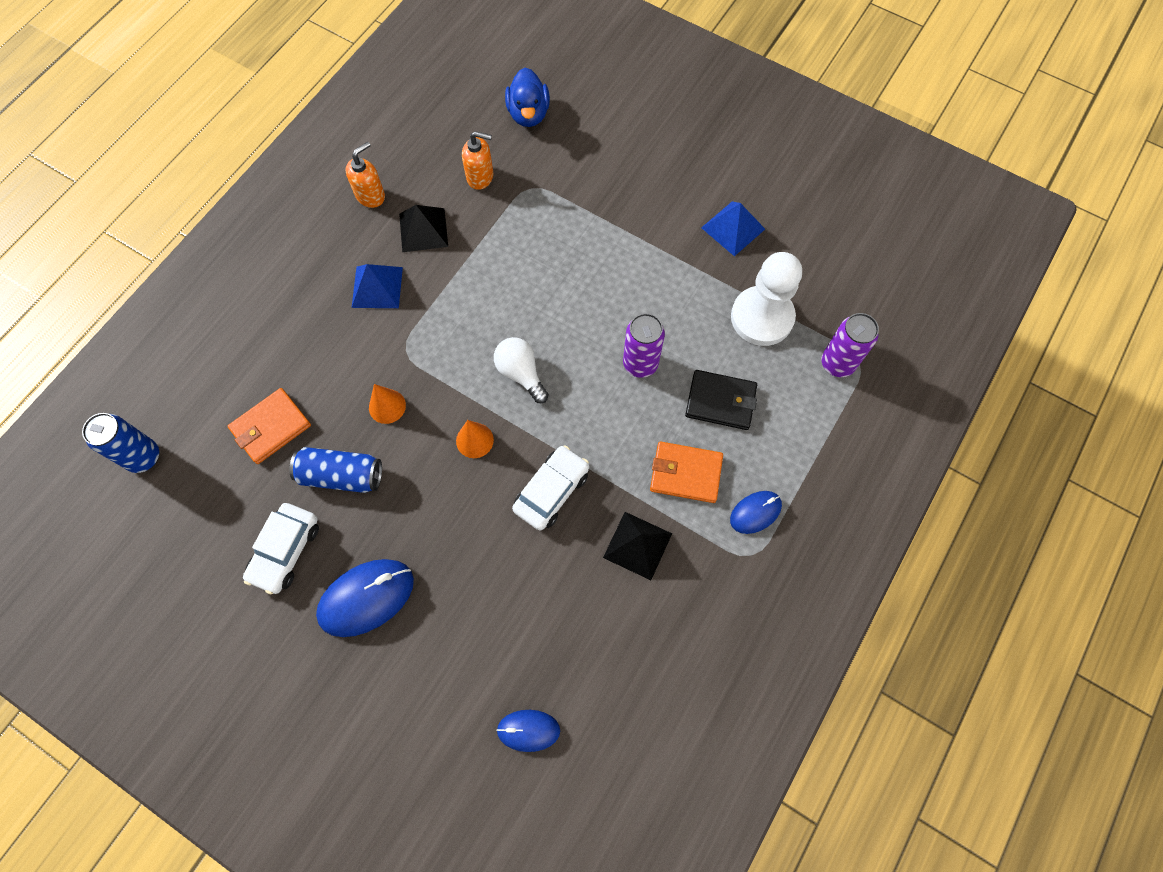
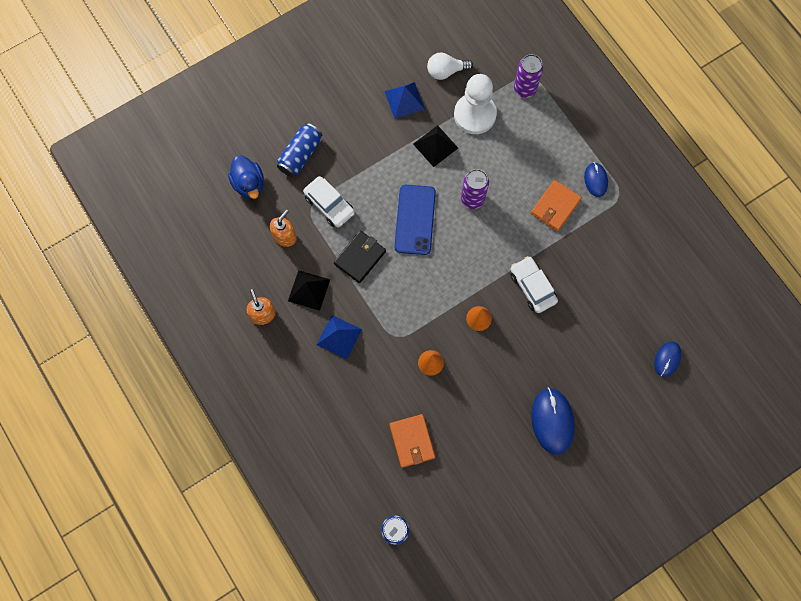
camera: 65 degrees left, 5 degrees up
white car [243,503,319,594] -> white car moved to [303,176,355,227]
blue can [289,447,382,493] -> blue can moved to [277,123,322,177]
white light bulb [494,337,549,403] -> white light bulb moved to [427,53,473,80]
blue duck [505,68,550,127] -> blue duck turned 45 degrees clockwise [228,155,264,199]
black pyramid [603,512,672,580] -> black pyramid moved to [413,125,458,167]
black wallet [685,370,757,430] -> black wallet moved to [334,230,386,283]
none -> blue phone [394,185,436,255]

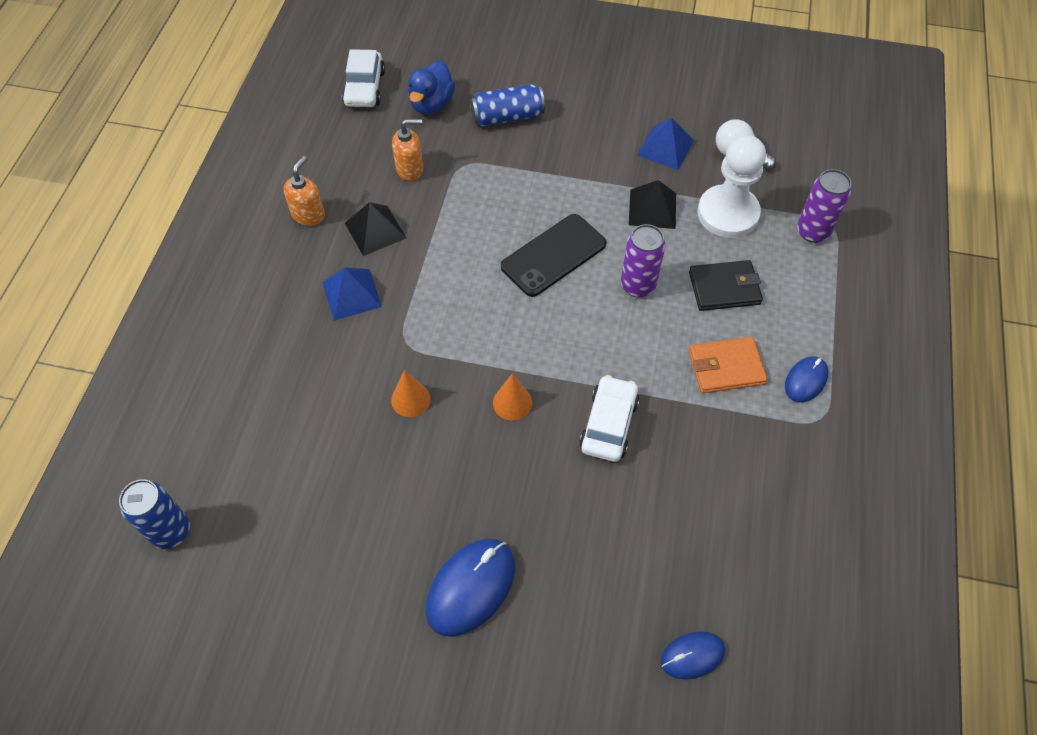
camera: 45 degrees right, 15 degrees down
white car [303,176,355,227] -> white car moved to [342,49,385,107]
black wallet [334,230,386,283] -> black wallet moved to [689,260,763,311]
orange wallet [389,414,435,468] -> none
blue phone [394,185,436,255] -> black phone [501,214,606,297]

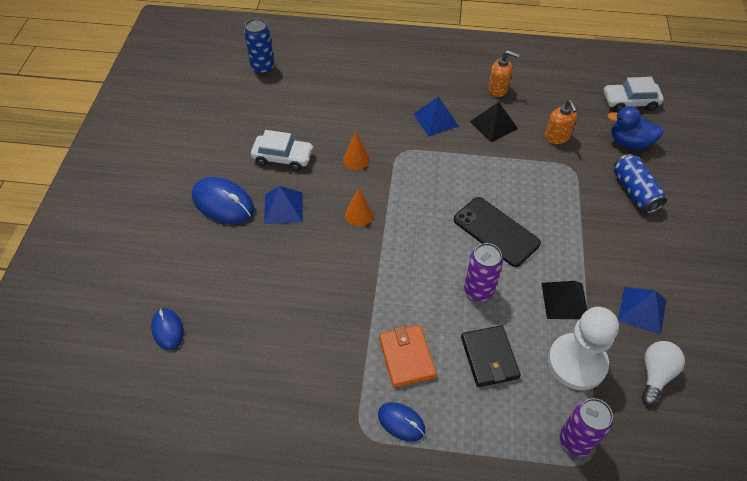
camera: 85 degrees right, 5 degrees down
white car [580,375,639,462] -> white car moved to [251,130,313,171]
none -> blue pyramid [264,186,303,224]

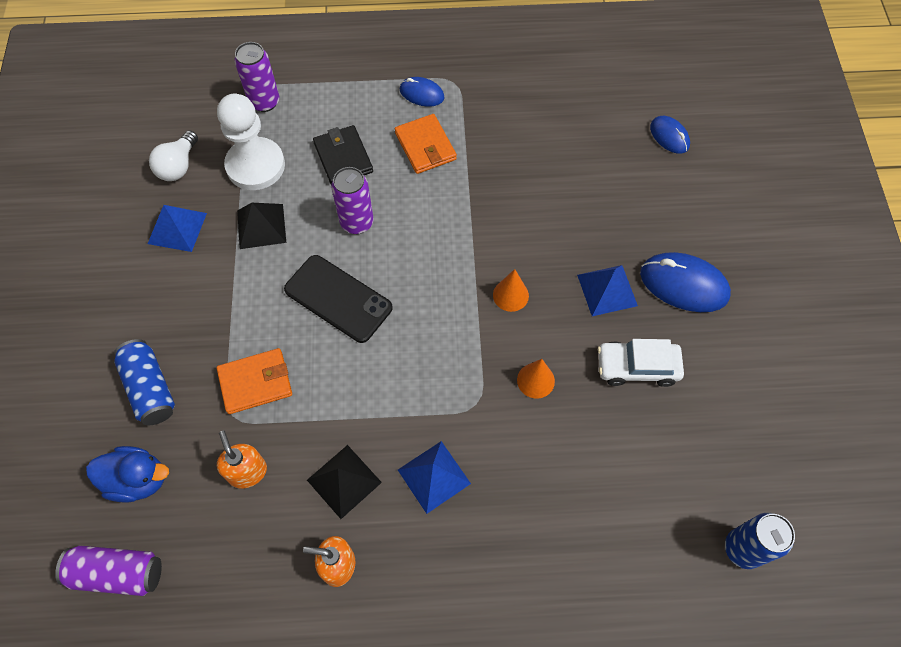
camera: 170 degrees right, 10 degrees up
white car [604,77,664,112] -> purple can [55,546,162,596]
none -> orange wallet [217,348,292,414]

